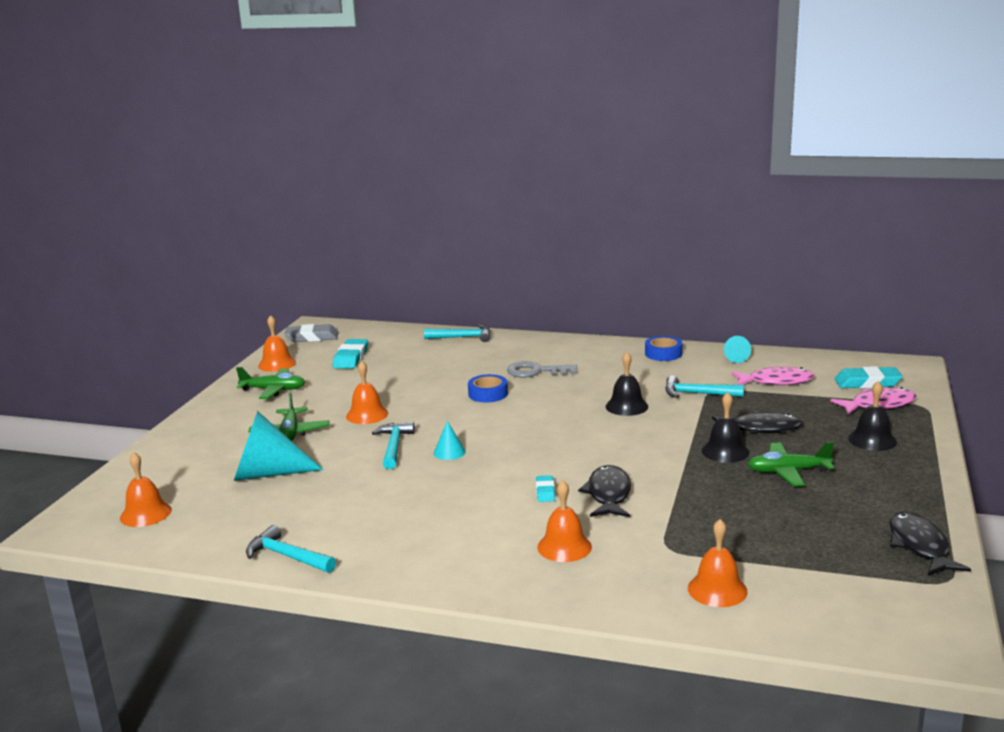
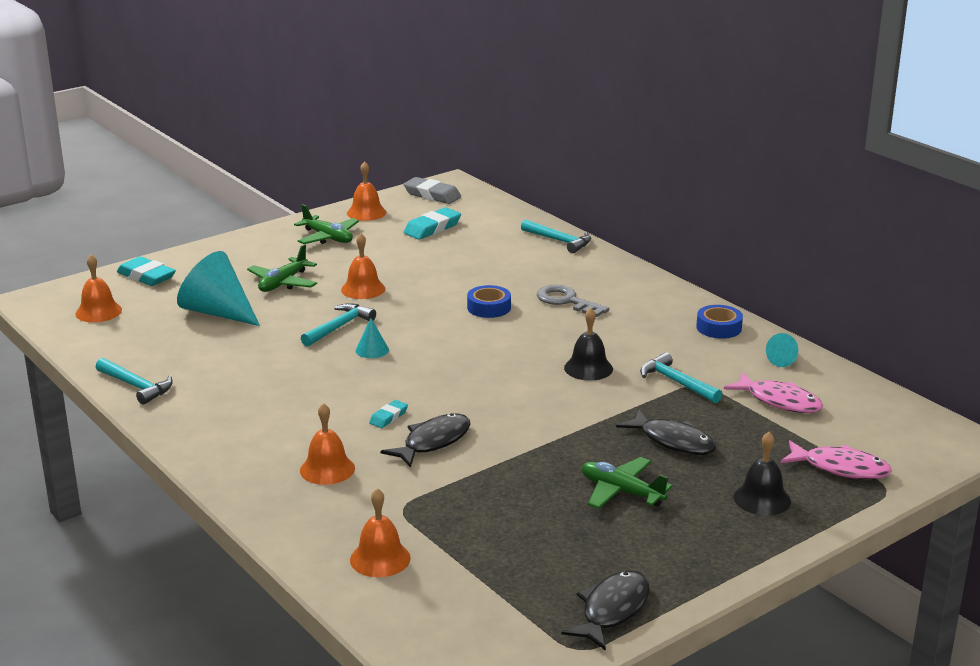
camera: 35 degrees right, 5 degrees up
turquoise hammer [246,525,336,573] -> turquoise hammer turned 150 degrees clockwise [96,358,173,405]
black bell [702,392,749,463] -> none
turquoise eraser [835,366,903,388] -> turquoise eraser moved to [117,256,176,286]

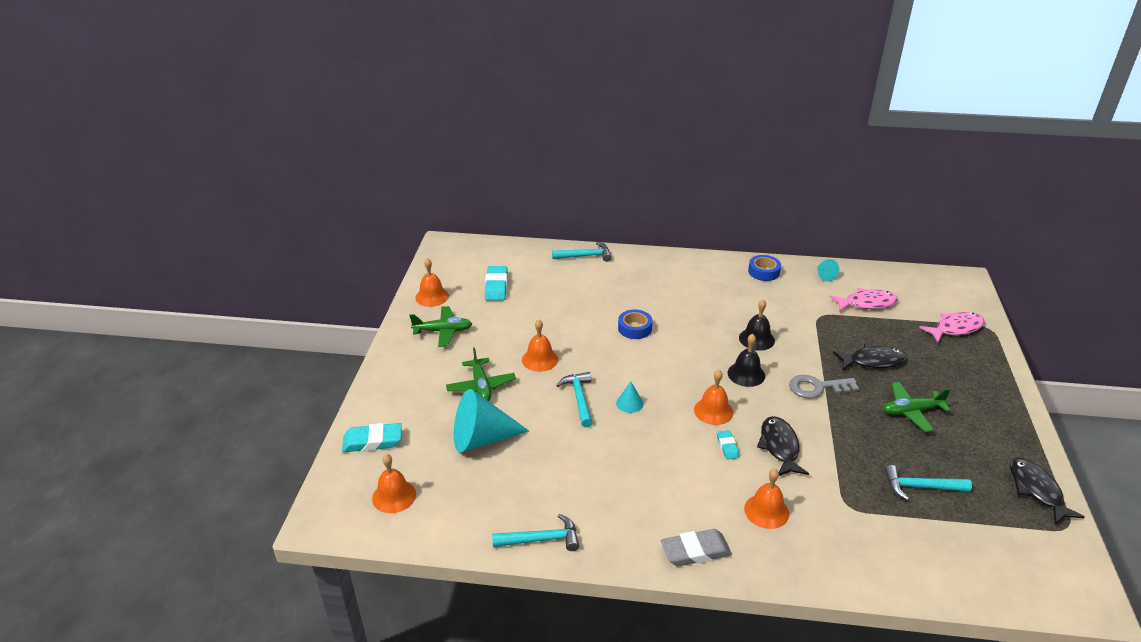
camera: 45 degrees left, 10 degrees up
orange bell [350,488,411,577] -> orange bell moved to [694,370,733,425]
grey eraser [403,177,461,204] -> grey eraser moved to [661,529,732,566]
grey key [537,285,609,317] -> grey key moved to [789,375,859,399]
turquoise hammer [640,352,722,403] -> turquoise hammer moved to [884,465,972,500]
black bell [734,432,791,515] -> black bell moved to [727,334,765,387]

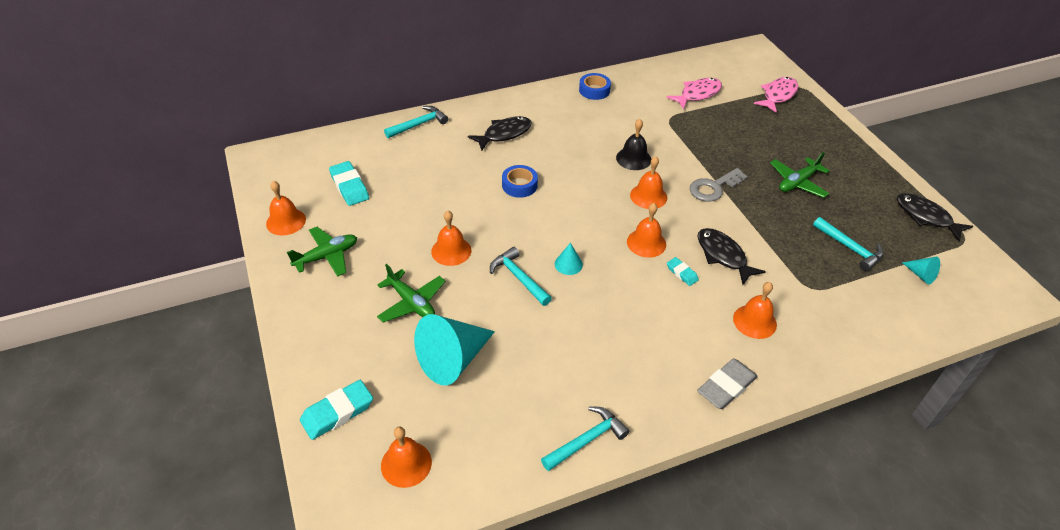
camera: 30 degrees left, 10 degrees up
black bell [727,334,765,387] -> orange bell [630,156,667,209]
turquoise cone [818,259,839,282] -> turquoise cone moved to [902,257,940,284]
black fish [833,344,907,371] -> black fish moved to [468,116,532,151]
turquoise hammer [884,465,972,500] -> turquoise hammer turned 105 degrees counterclockwise [813,217,884,271]

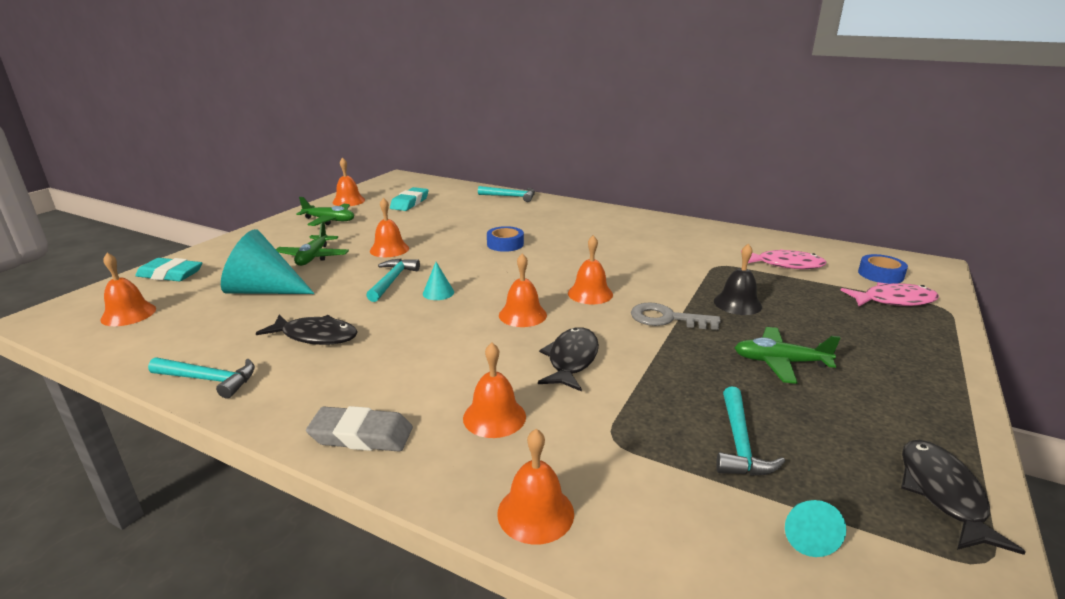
camera: 50 degrees right, 20 degrees down
black fish [468,116,532,151] -> black fish moved to [256,315,358,345]
blue tape [579,73,611,100] -> blue tape moved to [858,254,908,284]
black bell [616,119,651,170] -> black bell moved to [714,243,762,315]
turquoise eraser [667,257,699,286] -> none
none -> orange bell [497,429,574,545]

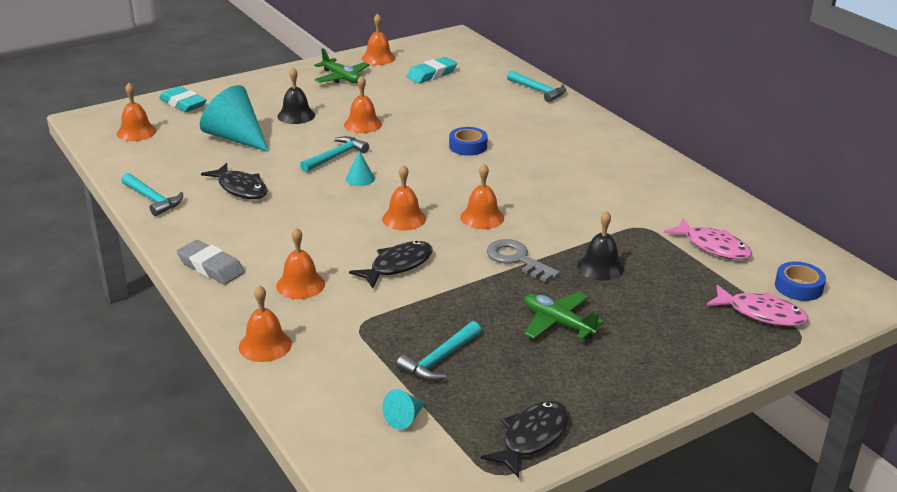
camera: 30 degrees right, 5 degrees up
green plane [276,221,349,266] -> black bell [277,68,315,124]

